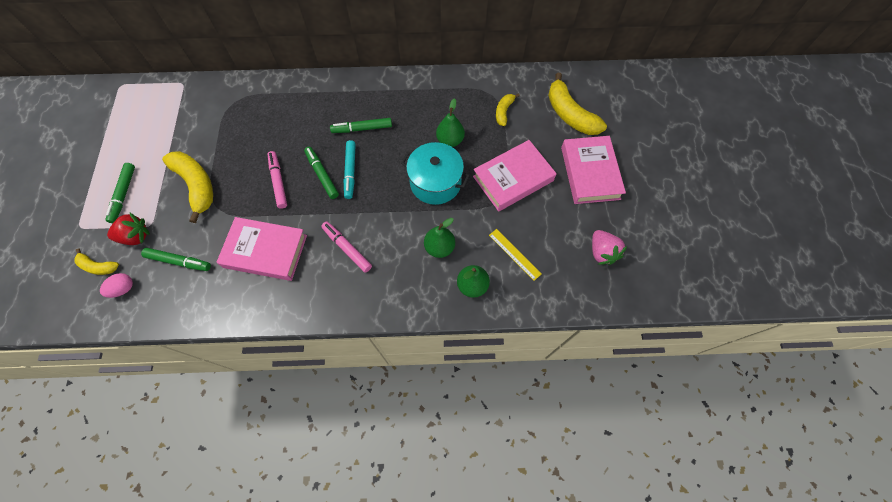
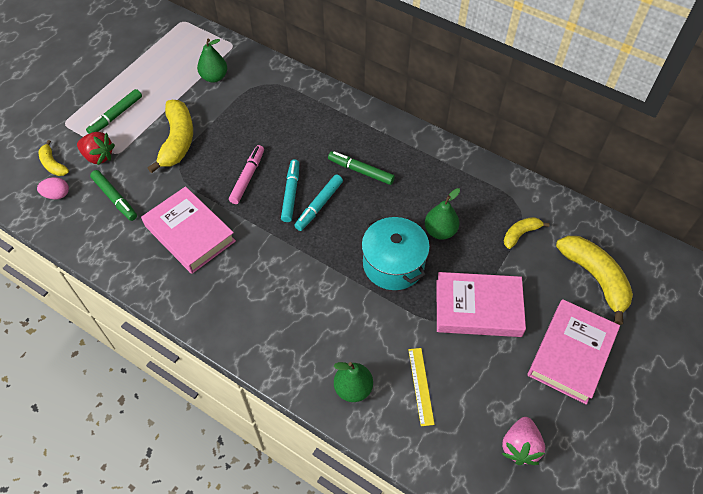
camera: 35 degrees right, 10 degrees down
green marker [304,147,339,199] -> turquoise marker [281,159,299,222]
pink marker [321,222,372,273] -> none
green pear [424,218,455,258] -> green pear moved to [197,39,227,83]
yellow banana [548,73,607,135] -> yellow banana turned 150 degrees clockwise [556,236,633,325]

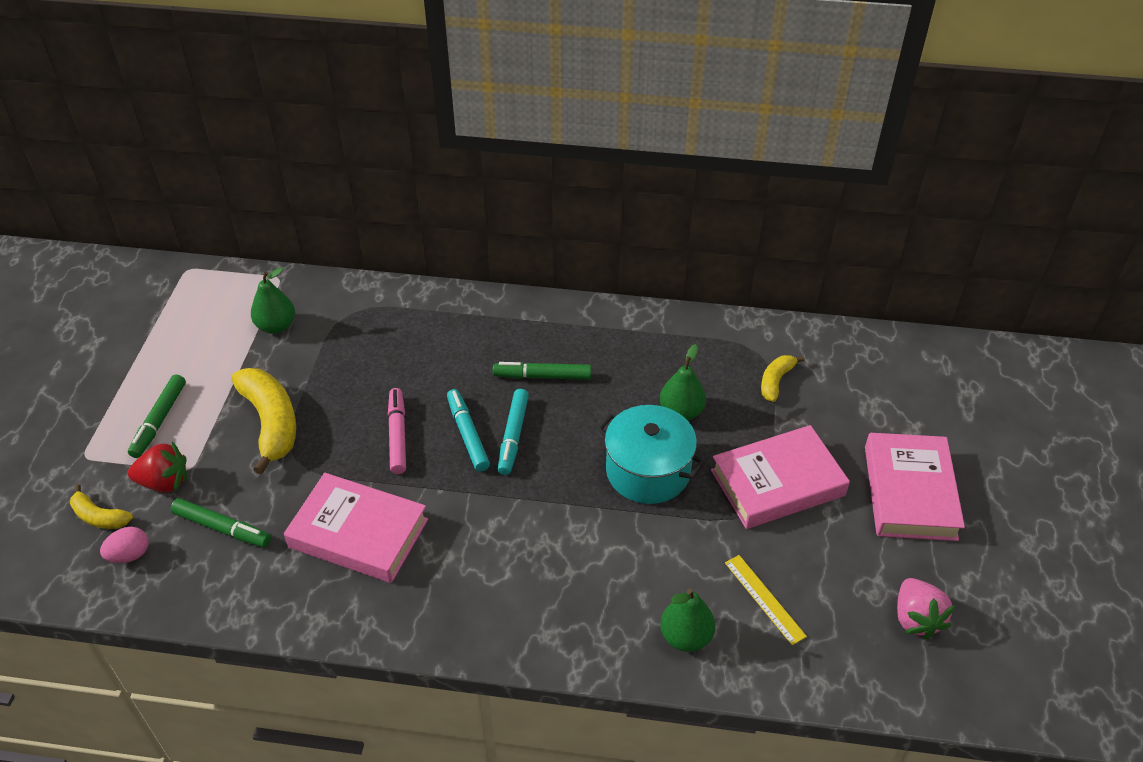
camera: 25 degrees left, 10 degrees down
yellow banana [556,236,633,325] -> none

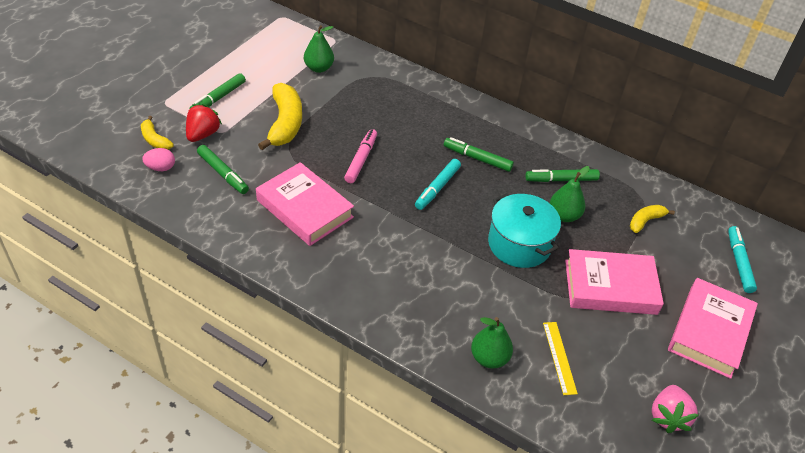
camera: 20 degrees right, 0 degrees up
red strawberry [128,441,187,493] -> red strawberry turned 90 degrees counterclockwise [186,104,222,142]
turquoise marker [447,389,490,472] -> turquoise marker moved to [728,226,757,293]
none -> green marker [525,169,600,182]

